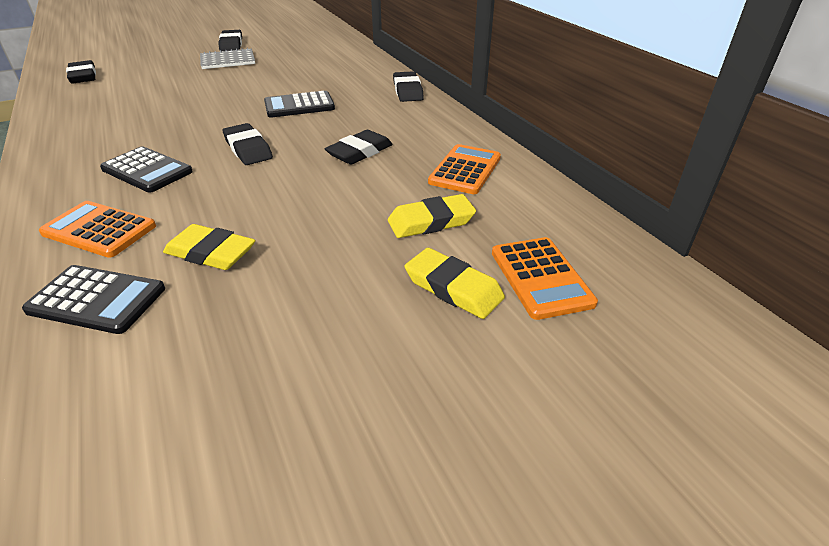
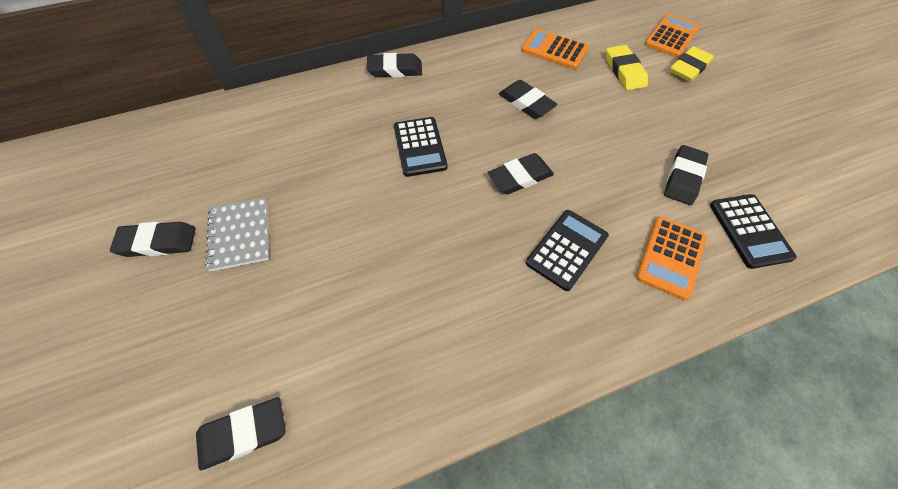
camera: 85 degrees left, 20 degrees up
black calculator [22,265,165,334] -> black calculator turned 150 degrees clockwise [710,194,797,269]
yellow eraser [163,224,255,270] -> black eraser [664,145,708,205]
orange calculator [492,237,598,320] -> orange calculator turned 45 degrees counterclockwise [645,14,700,58]

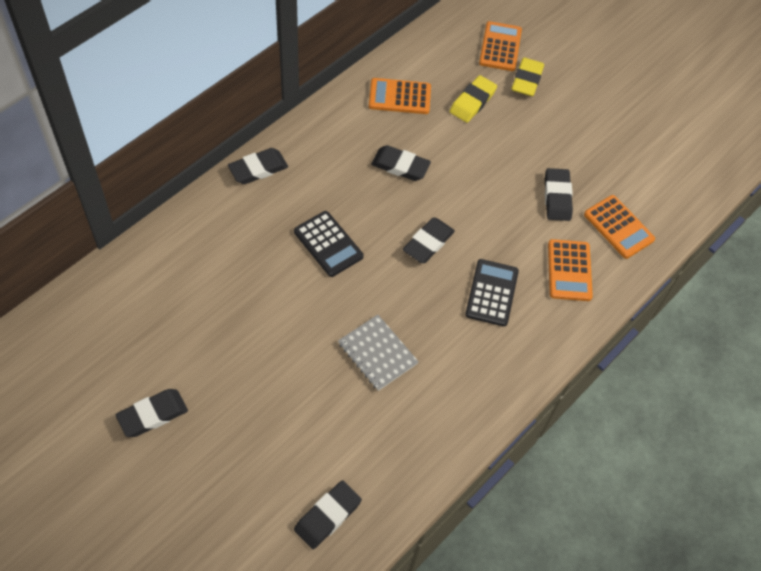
camera: 30 degrees left, 0 degrees up
grey notebook [205,197,269,271] -> grey notebook moved to [338,315,419,391]
yellow eraser [606,45,648,90] -> yellow eraser turned 75 degrees clockwise [450,75,497,123]
black calculator [710,194,797,269] -> orange calculator [584,195,655,259]

